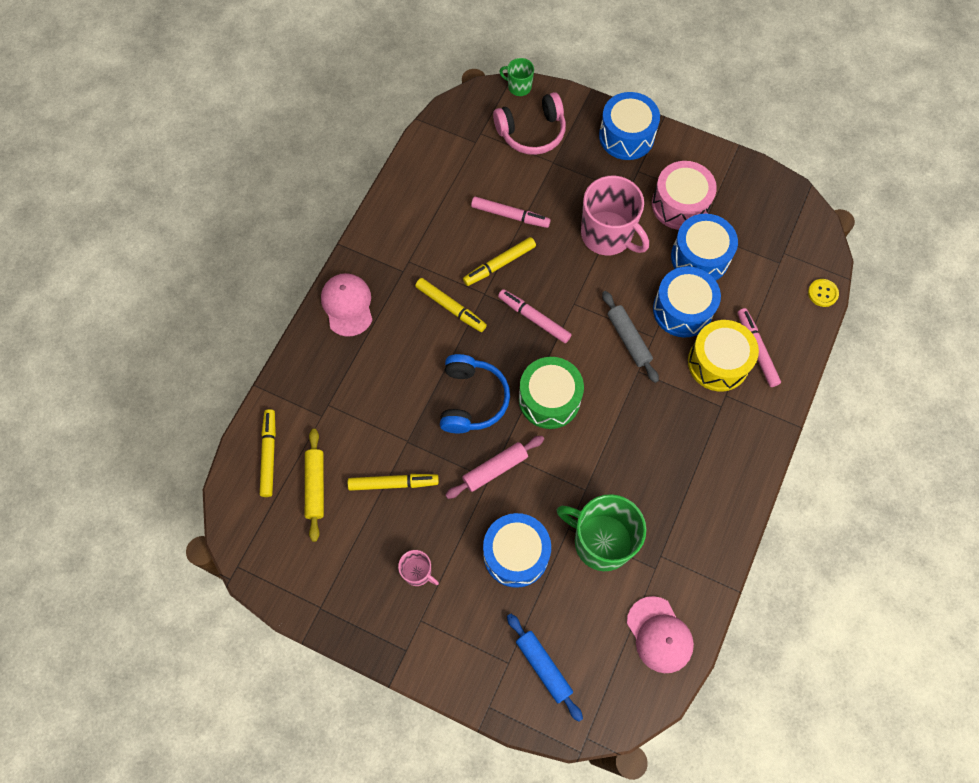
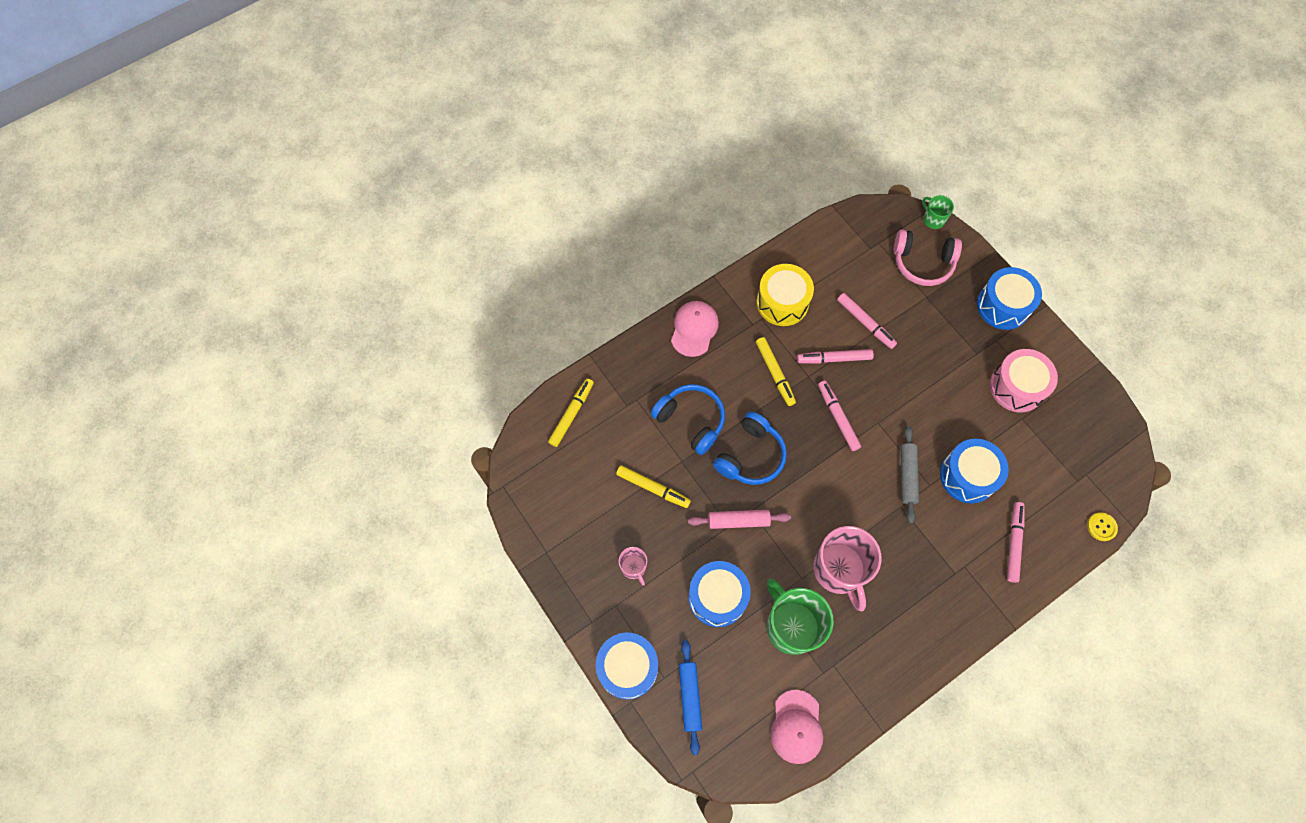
camera: 30 degrees right, 0 degrees up
yellow rolling pin [305,429,324,542] -> none
yellow marker [463,237,536,286] -> pink marker [797,349,874,364]
green drum [519,357,584,429] -> none
pink mug [581,176,649,255] -> pink mug moved to [813,526,882,611]
blue drum [671,214,738,280] -> blue drum moved to [596,633,658,700]
yellow drum [688,320,759,392] -> yellow drum moved to [756,264,814,326]
none -> blue headphones [651,384,725,455]

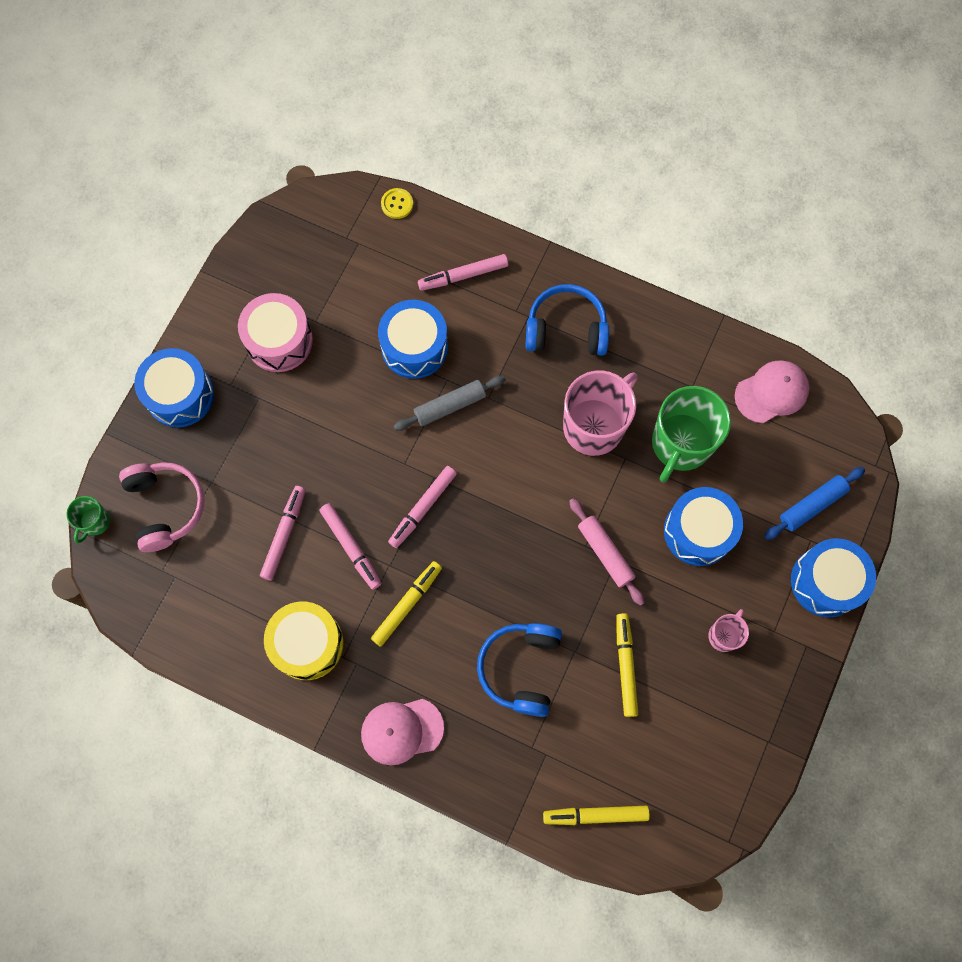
camera: 120 degrees left, 5 degrees up
blue headphones [713,411,787,485] -> blue headphones moved to [525,284,609,356]

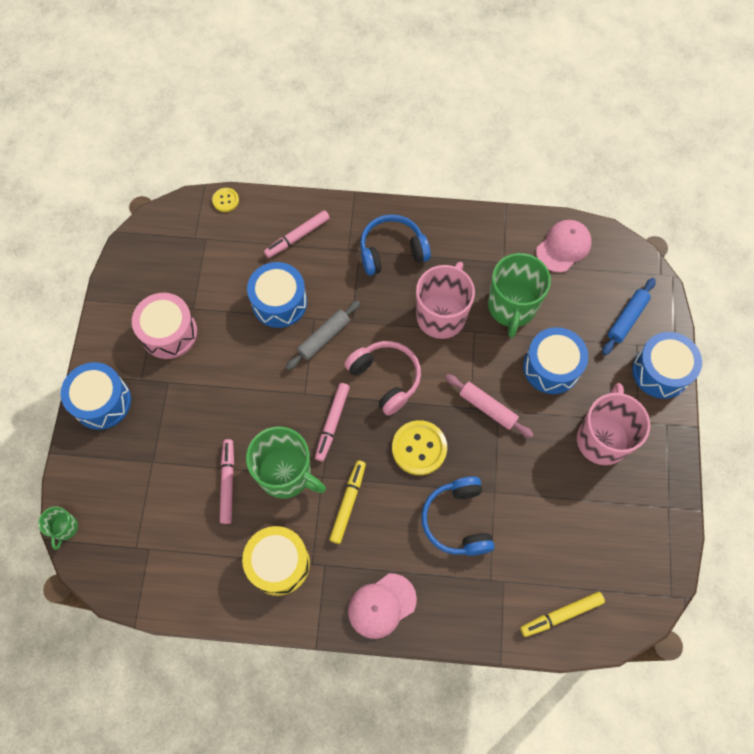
camera: 20 degrees left, 5 degrees down
pink headphones [119,462,205,552] -> pink headphones moved to [344,341,421,416]
pink marker [320,503,381,590] -> green mug [246,427,326,499]
yellow marker [616,613,638,717] -> none
pink mug [708,609,749,652] -> pink mug [577,383,650,465], size x2.06
none -> yellow button [392,420,447,475]

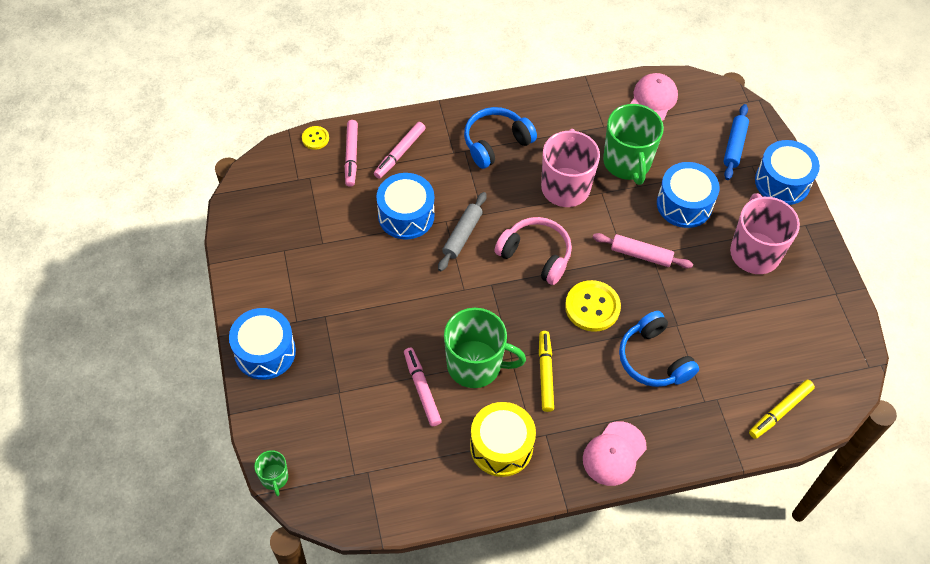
camera: 20 degrees left, 10 degrees down
pink drum [132,293,197,359] -> none
pink marker [315,383,350,461] -> pink marker moved to [345,120,358,187]

